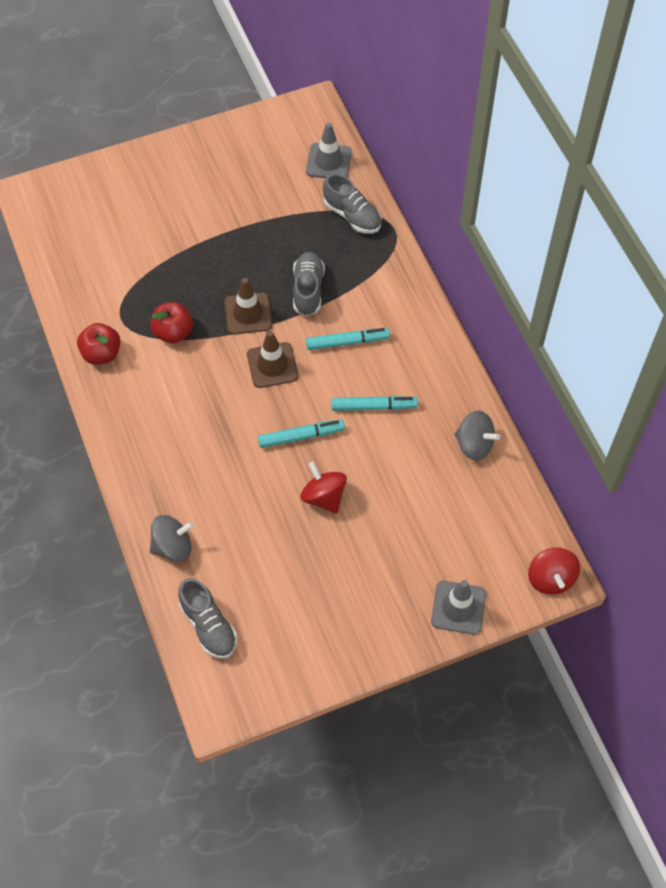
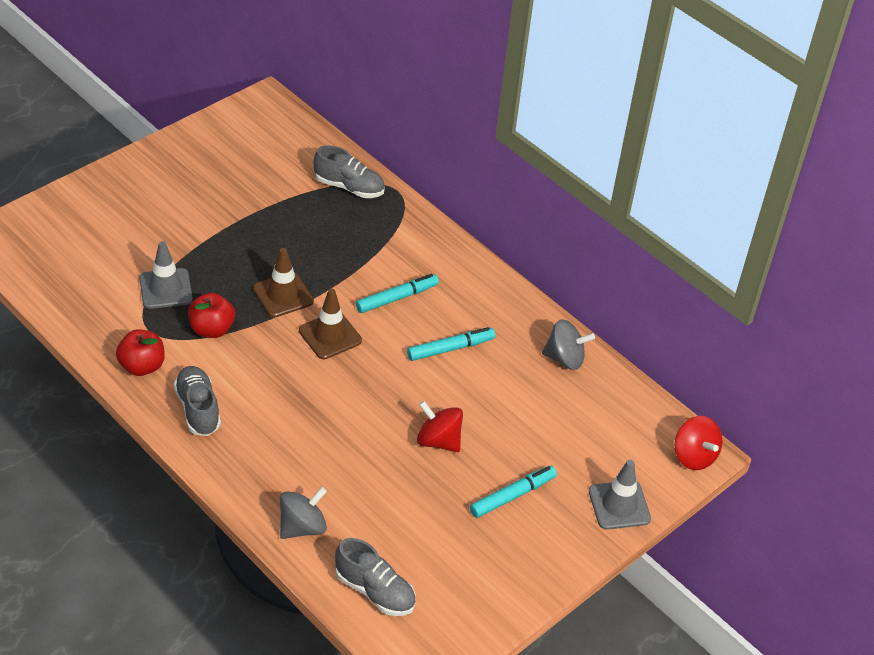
camera: 25 degrees left, 15 degrees down
turquoise marker [258,420,345,448] -> turquoise marker moved to [470,466,557,518]
grey shoe [293,252,325,316] -> grey shoe moved to [174,366,221,436]
grey traffic cone [306,123,352,178] -> grey traffic cone moved to [139,241,193,309]

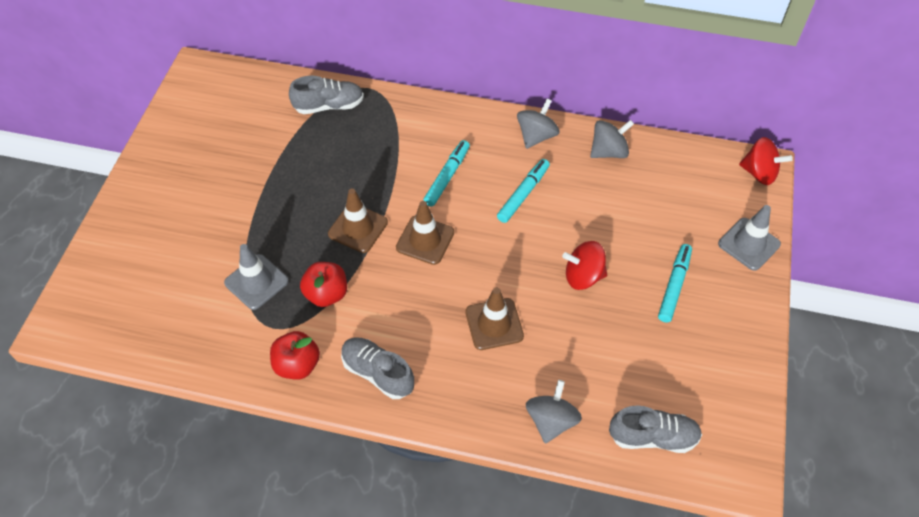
camera: 30 degrees left, 10 degrees up
none -> brown traffic cone [466,288,524,350]
none -> grey spinning top [517,99,560,149]

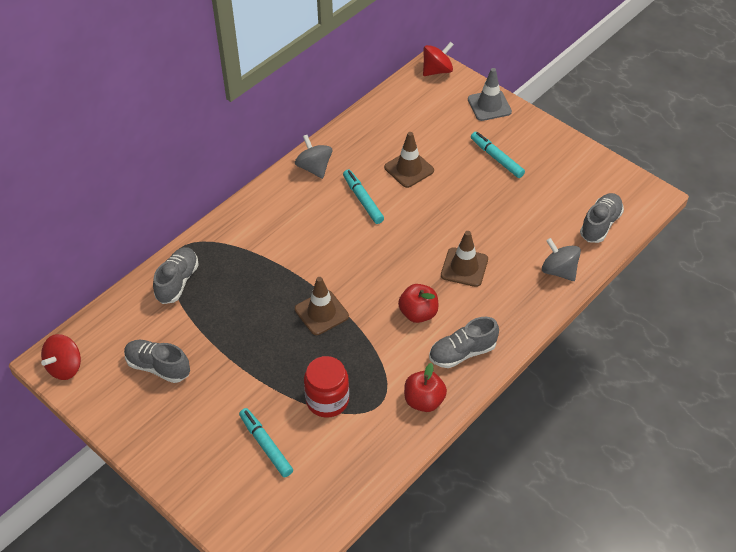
camera: 60 degrees left, 5 degrees down
grey traffic cone [224,244,289,310] -> red jar [304,356,349,418]
red apple [300,262,347,307] -> red apple moved to [398,284,439,323]
brown traffic cone [396,201,454,265] -> brown traffic cone moved to [384,132,434,188]
turquoise marker [423,140,470,207] -> turquoise marker moved to [239,408,293,477]
red spinning top [562,241,607,290] -> red spinning top moved to [41,334,81,380]
grey spinning top [590,120,634,158] -> none
none -> grey shoe [124,340,190,383]

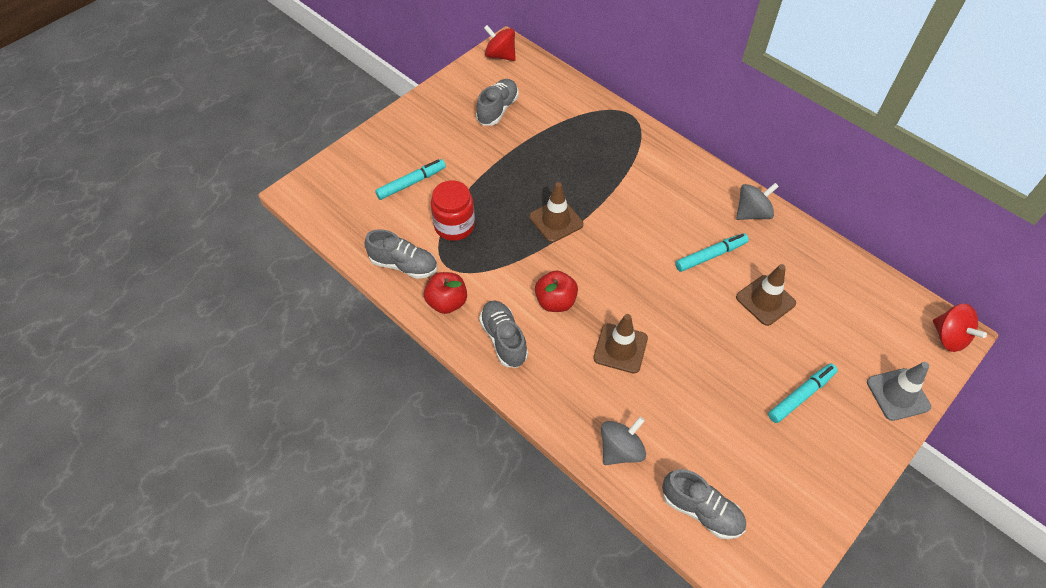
camera: 90 degrees right, 5 degrees up
grey shoe [153,247,199,304] -> grey shoe moved to [364,229,437,279]

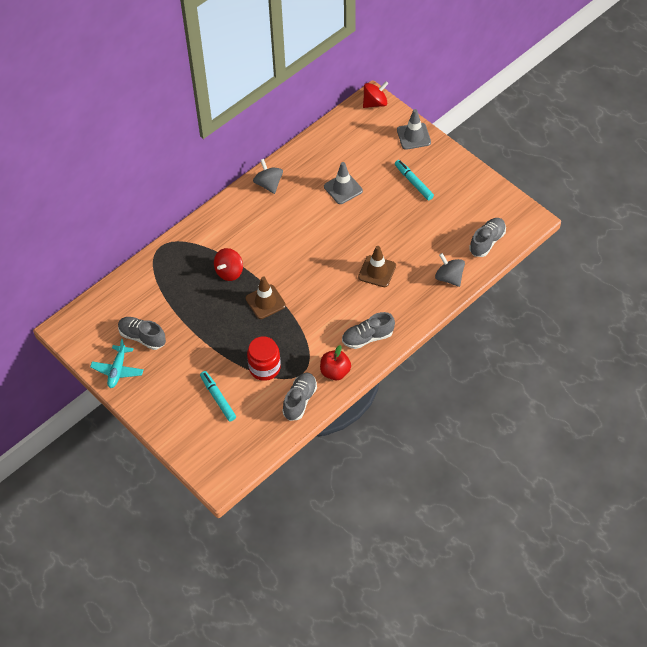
camera: 85 degrees left, 0 degrees up
red spinning top [484,25,516,61] -> red spinning top moved to [214,248,243,281]
red apple [535,270,578,312] -> none
turquoise marker [675,233,749,272] -> none
brown traffic cone [736,264,796,326] -> grey traffic cone [324,162,363,204]
none -> turquoise plane [90,339,144,388]

